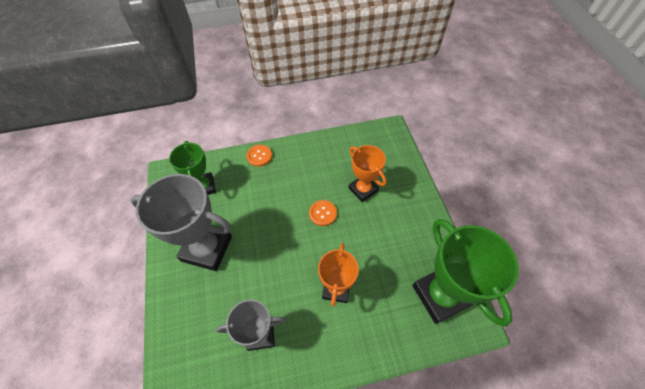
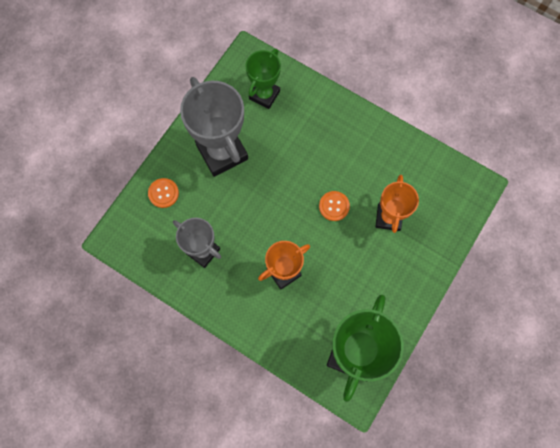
camera: 45 degrees right, 15 degrees up
orange button [247,145,272,166] -> orange button moved to [148,178,179,208]

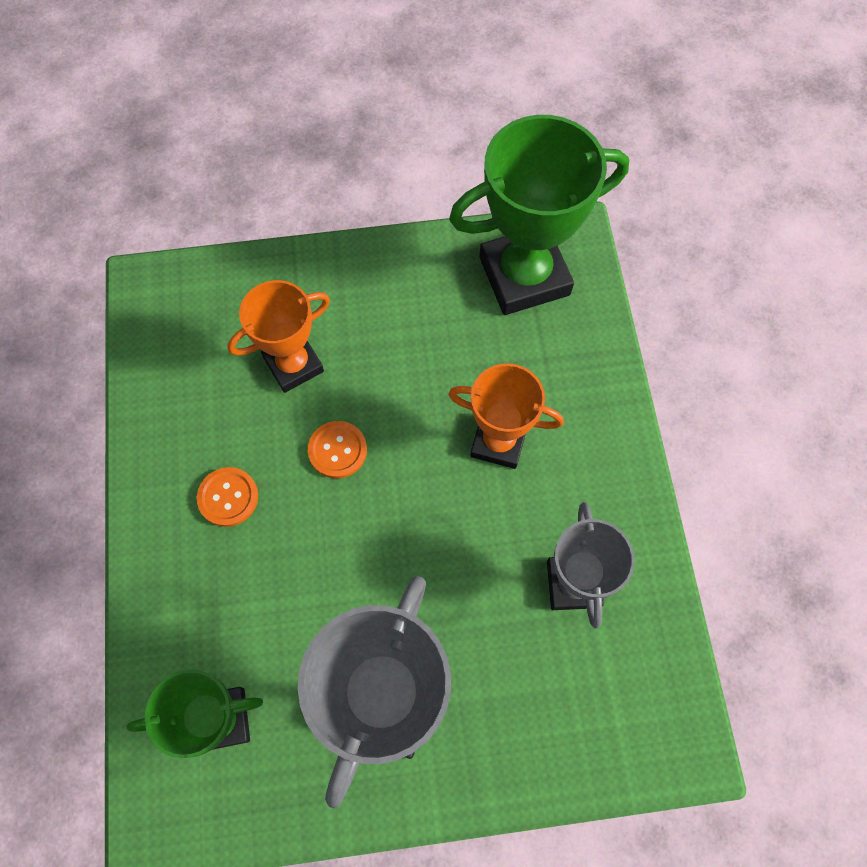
camera: 130 degrees left, 5 degrees down
orange button [148,178,179,208] -> orange button moved to [197,467,258,527]

